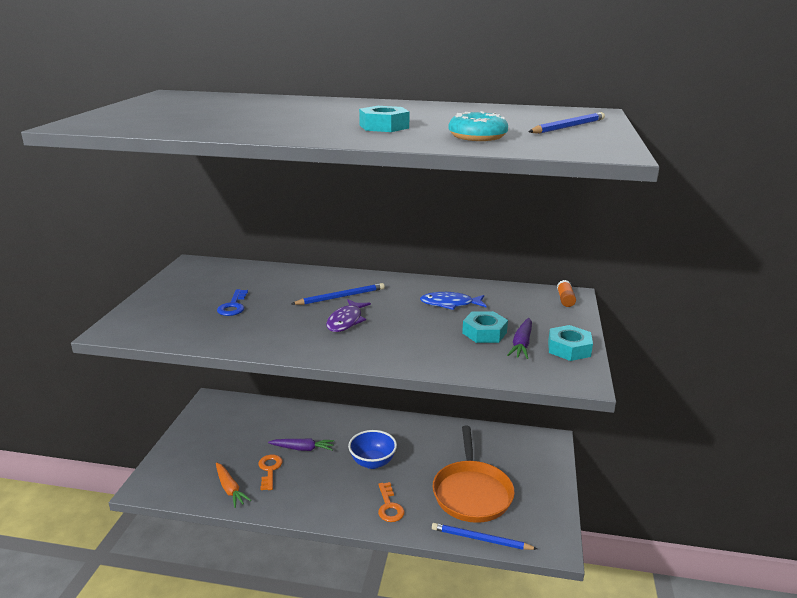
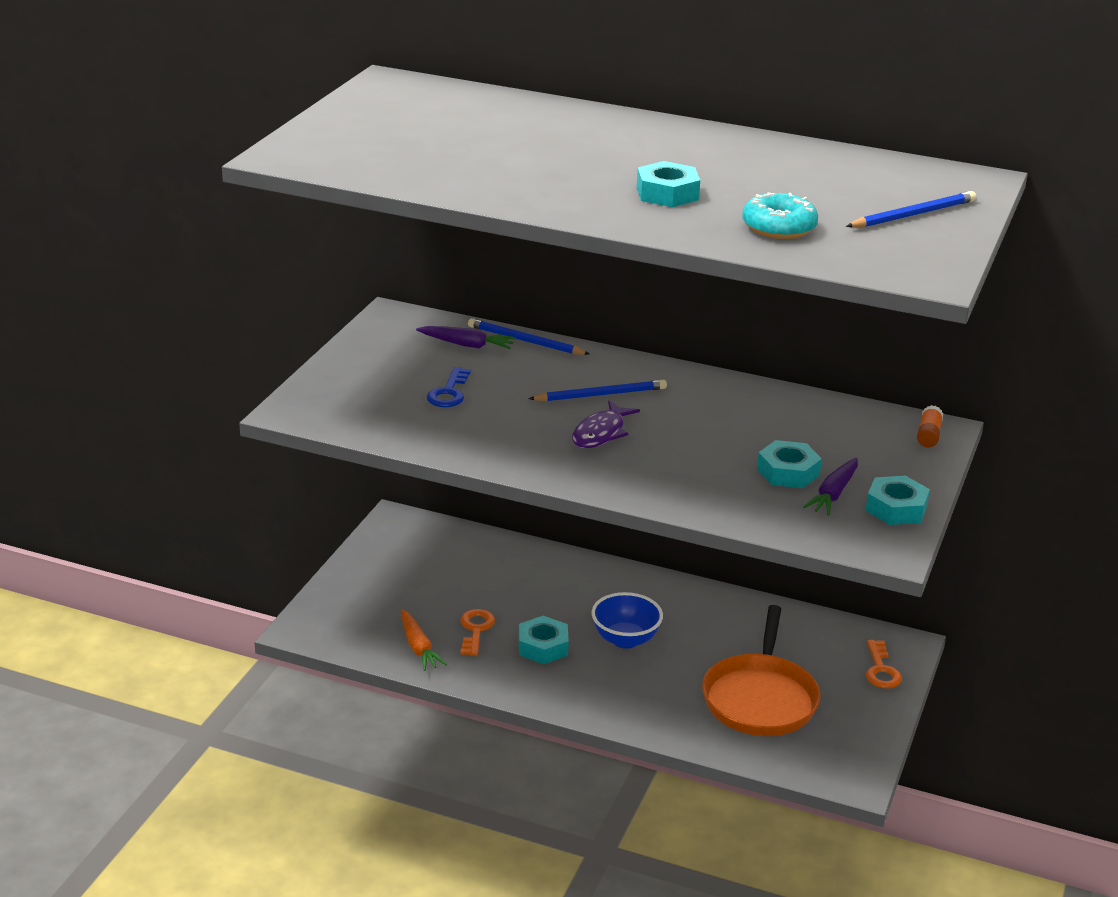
camera: 10 degrees right, 5 degrees up
purple carrot [268,438,334,451] -> purple carrot moved to [416,326,516,349]
orange key [378,482,404,522] -> orange key moved to [866,640,902,689]
blue fish [420,292,486,310] -> none
blue pencil [432,523,537,550] -> blue pencil moved to [468,318,590,355]
none -> turquoise nut [519,616,569,664]

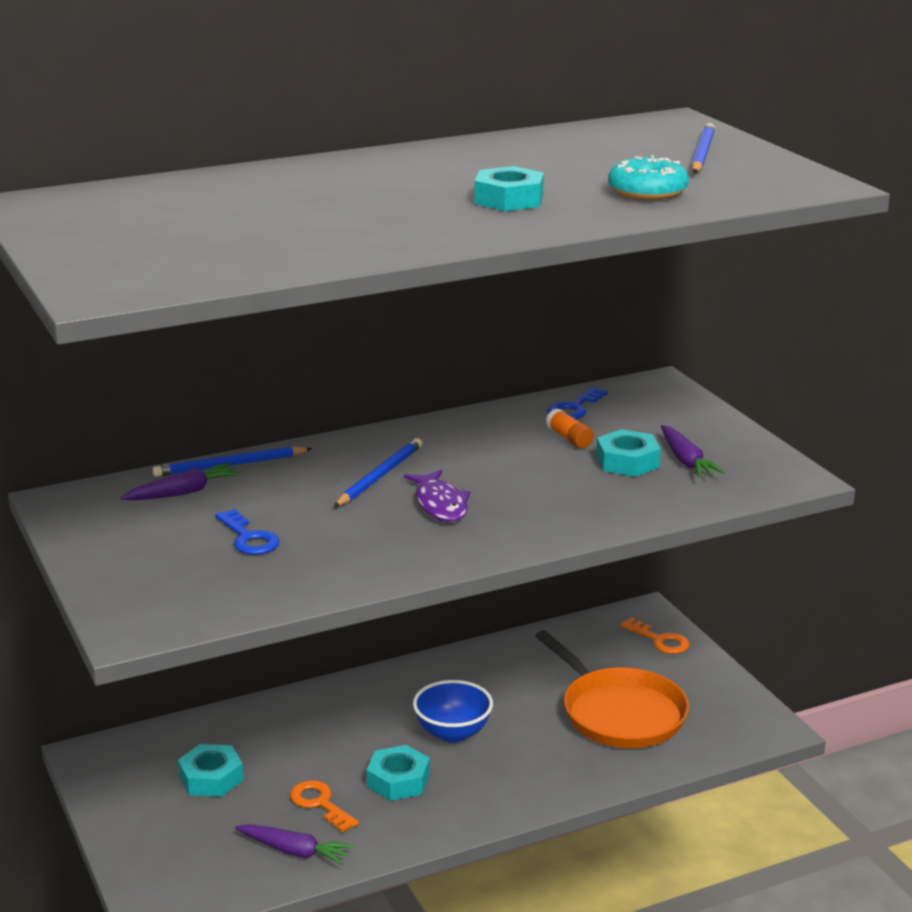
camera: 45 degrees left, 5 degrees down
orange carrot [401,609,447,671] -> purple carrot [235,824,354,865]
turquoise nut [865,476,930,525] -> turquoise nut moved to [178,744,244,797]
orange glue stick [917,405,943,448] -> orange glue stick moved to [546,408,594,448]
none -> blue key [547,387,608,419]

